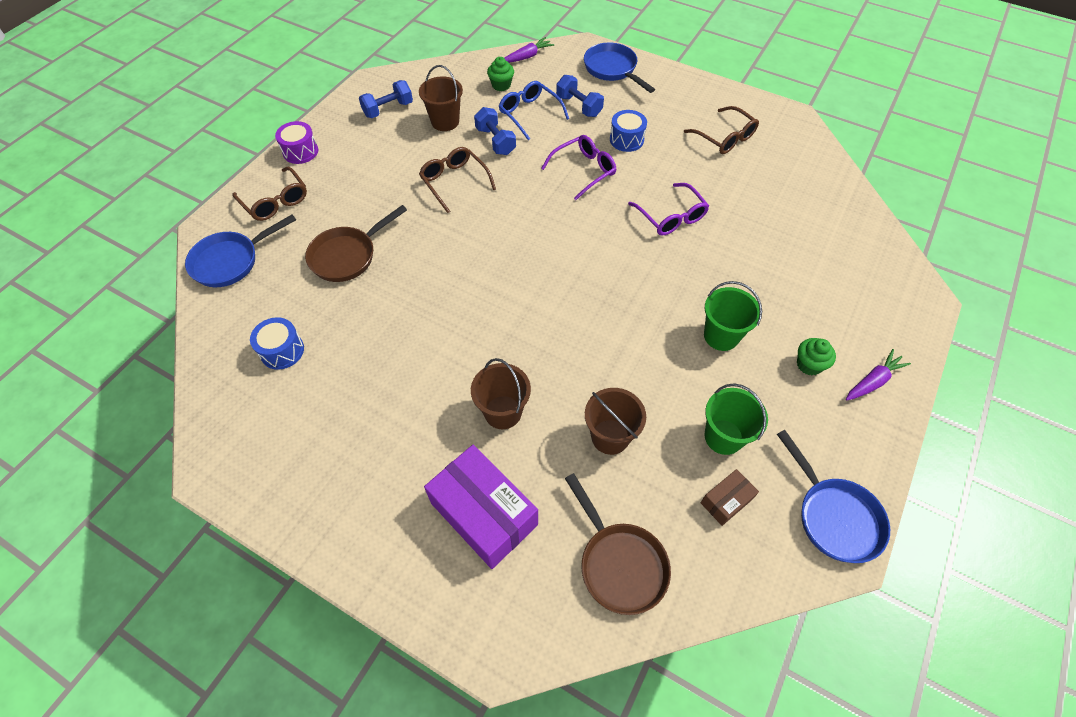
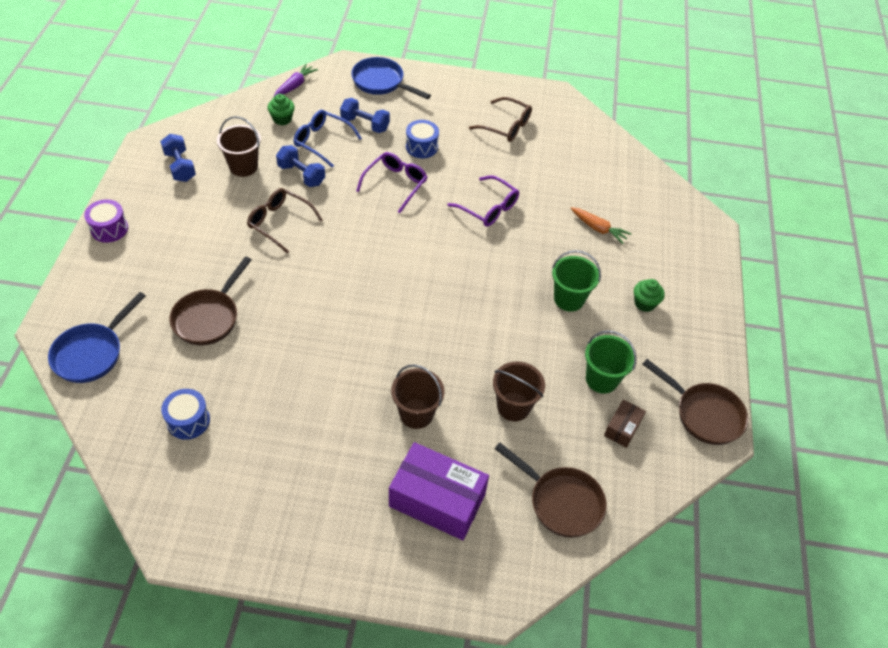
camera: 25 degrees left, 5 degrees down
brown glasses [233,167,307,221] -> none
blue dumbbell [359,80,413,118] -> blue dumbbell turned 60 degrees counterclockwise [160,134,196,182]
blue pan [777,430,890,563] -> brown pan [643,359,748,445]
purple carrot [846,349,911,400] -> none
none -> orange carrot [571,207,631,244]

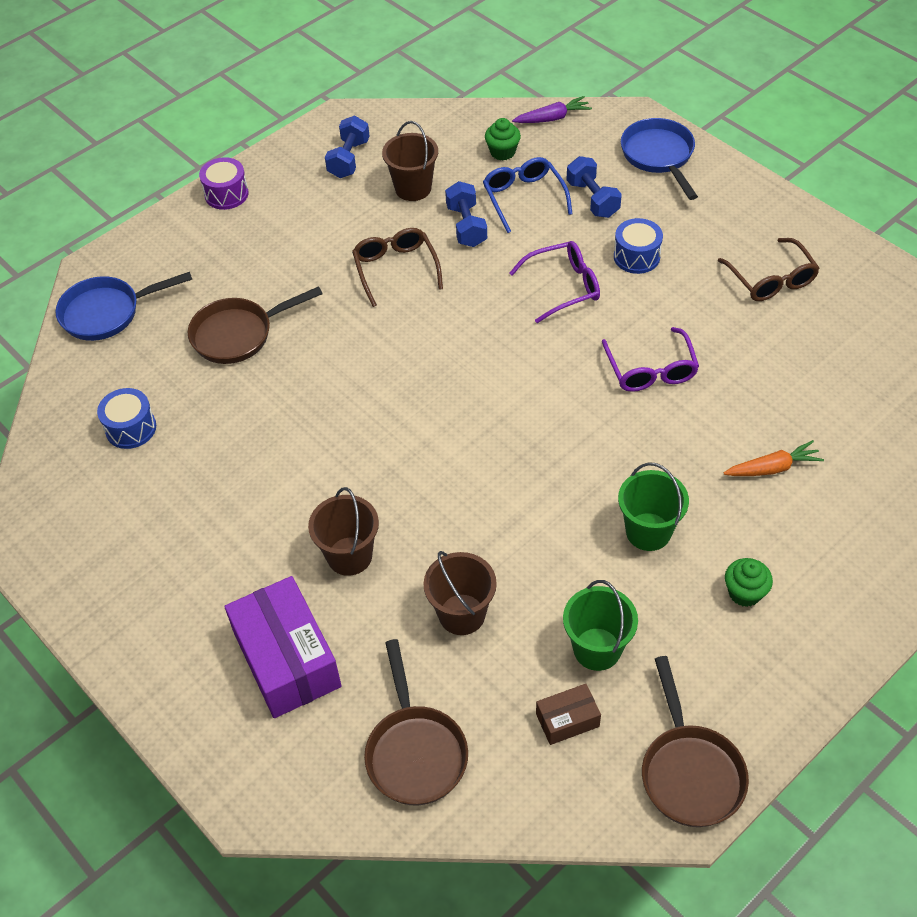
camera: 45 degrees right, 0 degrees up
orange carrot [571,207,631,244] -> orange carrot turned 90 degrees counterclockwise [724,440,824,476]

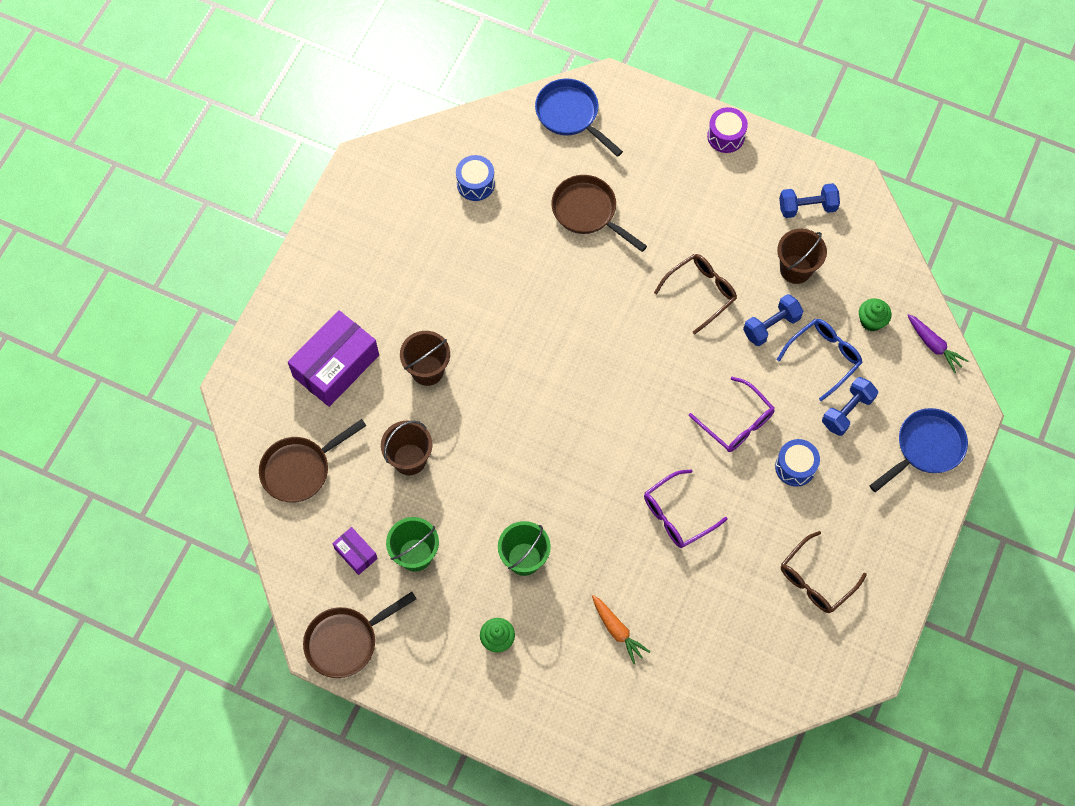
camera: 65 degrees right, 15 degrees up
brown box [536,684,601,745] -> purple box [332,527,378,575]

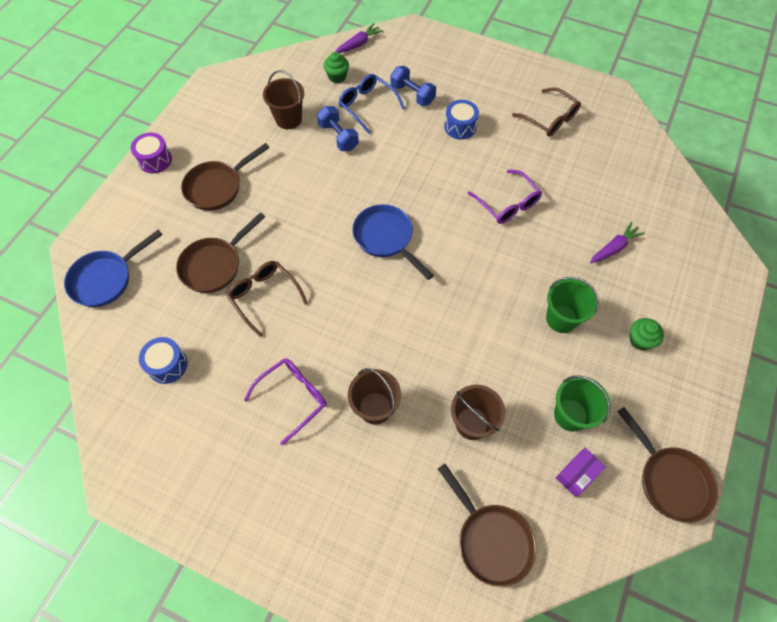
camera: 90 degrees left, 5 degrees down
purple box [288,310,379,407] -> none
orange carrot [592,595,650,664] -> purple carrot [590,222,645,263]
brown glasses [654,254,737,335] -> brown glasses moved to [227,261,308,337]
purple glasses [689,377,775,452] -> purple glasses moved to [244,358,327,445]
blue dumbbell [779,183,840,218] -> none
blue pan [869,408,968,492] -> blue pan moved to [352,204,434,280]
none -> brown pan [181,143,270,211]

